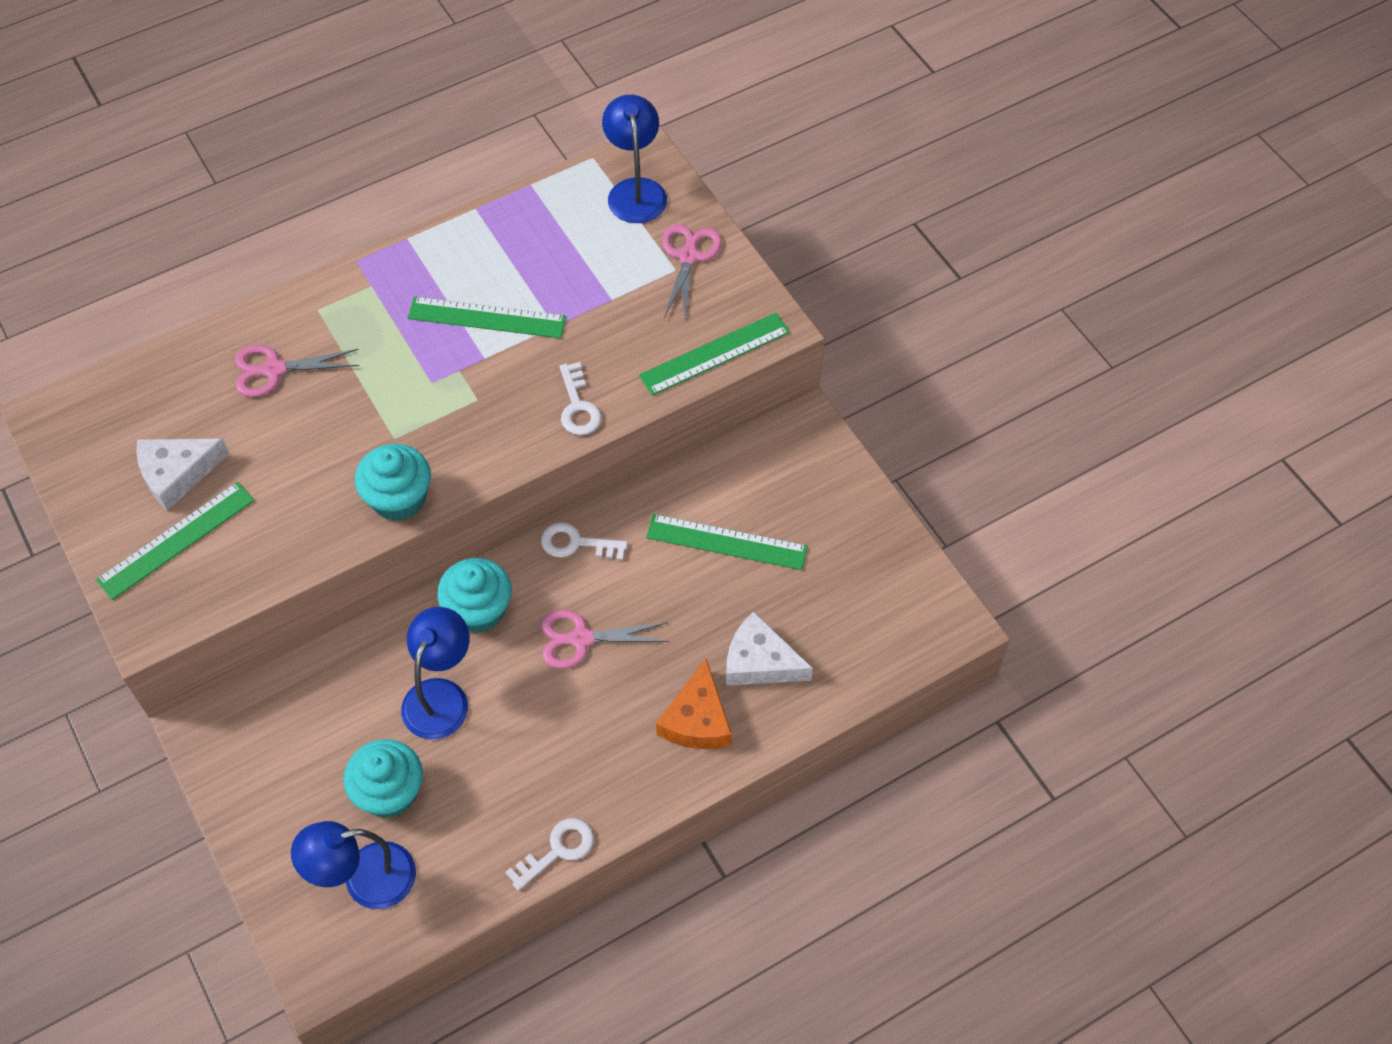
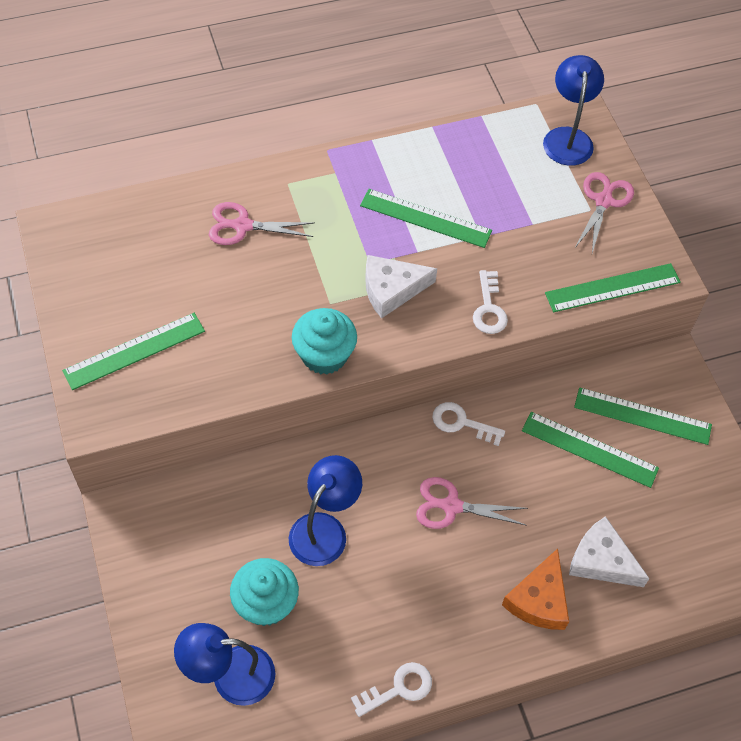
camera: 10 degrees right, 0 degrees up
white cheese [136,439,229,511] -> white cheese moved to [365,255,437,319]
turquoise cupcake [437,558,512,633] -> none
none -> green ruler [574,387,712,445]

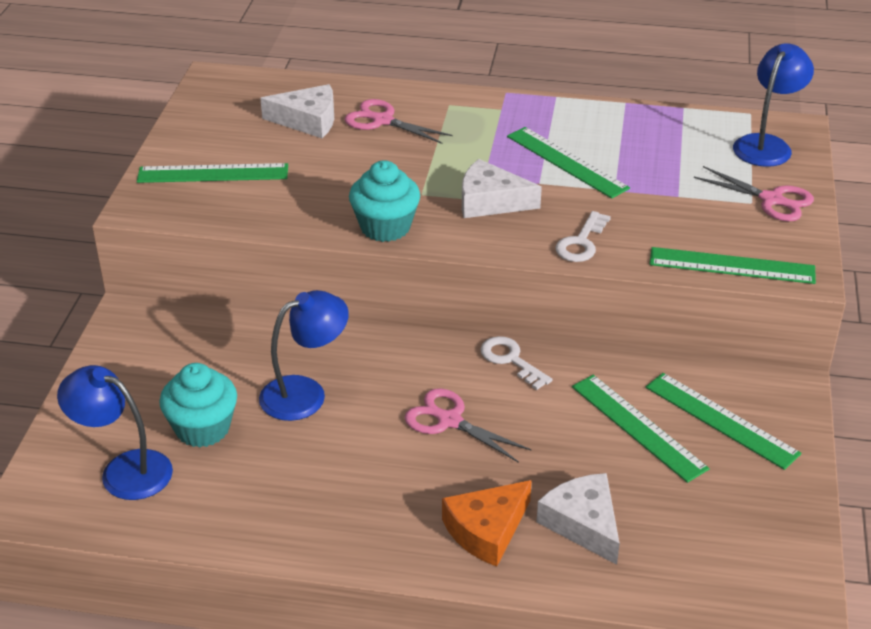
camera: 30 degrees right, 20 degrees down
white key [351,662,432,717] -> none
pink scissors [575,172,634,253] -> pink scissors turned 75 degrees clockwise [694,166,814,221]
none -> white cheese [260,84,334,138]

